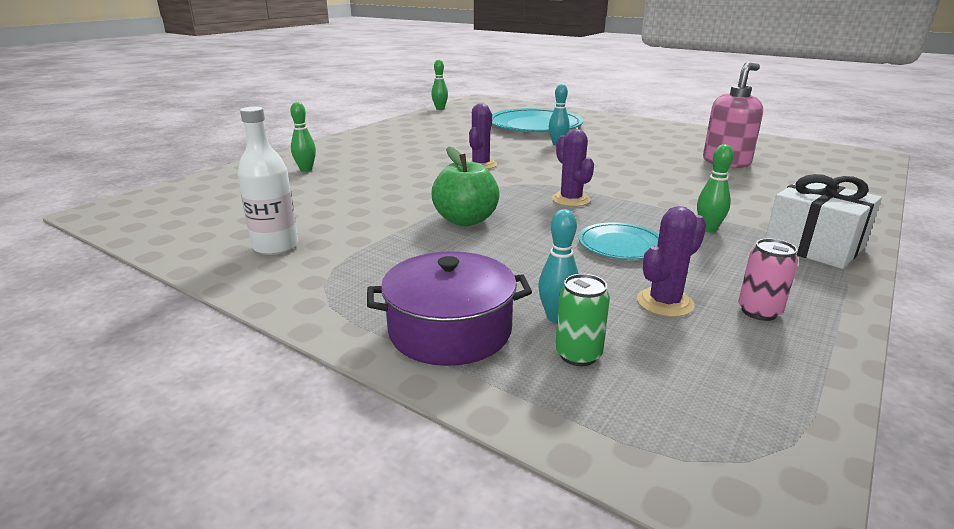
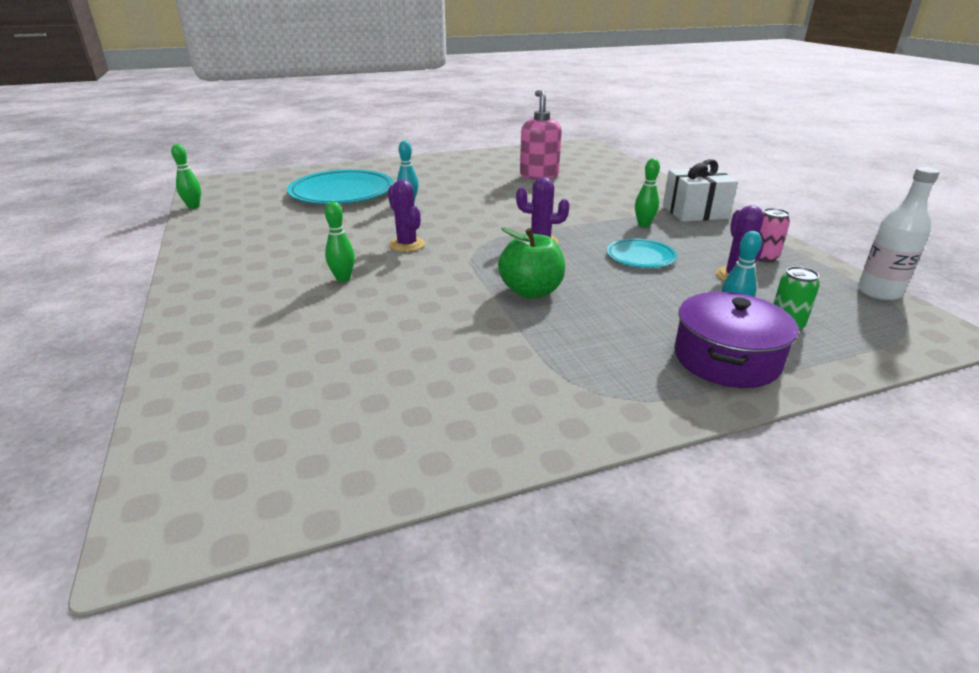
camera: 55 degrees left, 5 degrees up
white bottle [238,107,298,255] -> white bottle moved to [858,167,940,300]
green bowling pin [290,102,316,172] -> green bowling pin moved to [325,202,355,282]

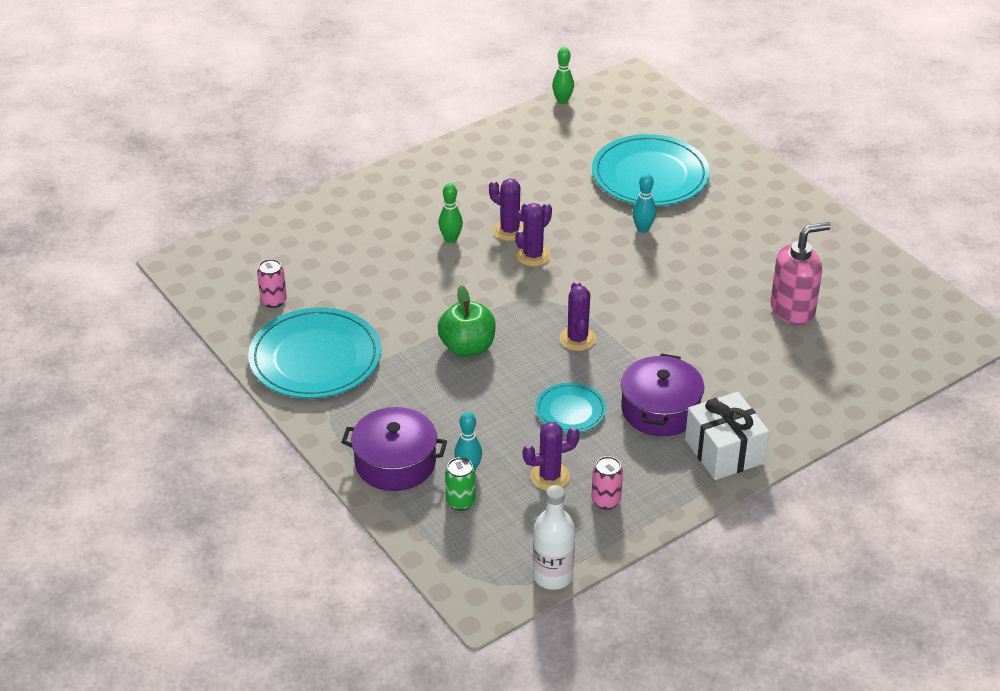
camera: 75 degrees right, 10 degrees up
green bowling pin [635,158,660,227] -> purple pot [621,353,704,436]
none -> turquoise plate [248,307,381,398]
none -> pink can [257,259,287,308]
none -> purple cactus [489,178,530,241]

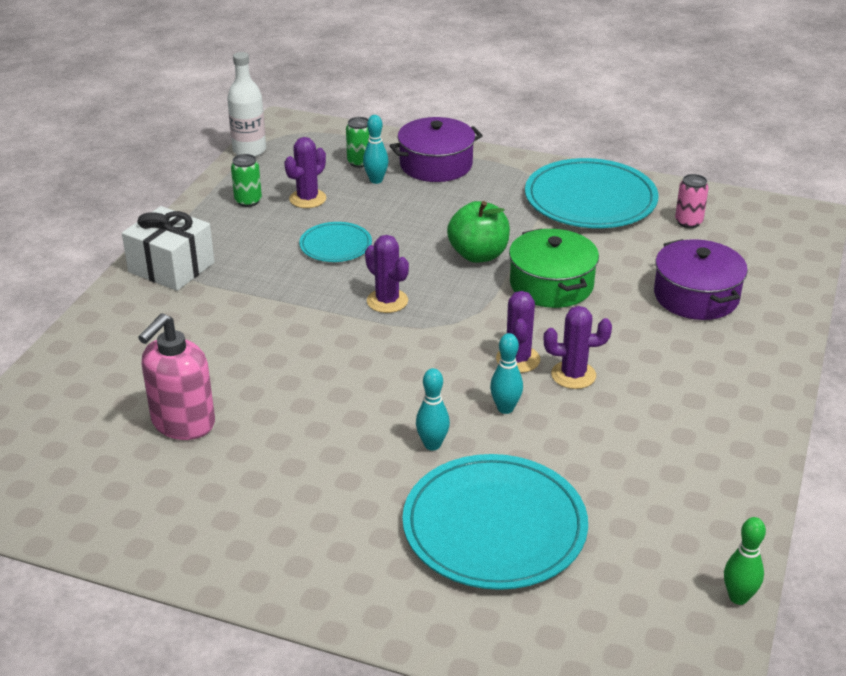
camera: 145 degrees right, 5 degrees down
green bowling pin [439,183,463,243] -> none
pink can [591,456,623,510] -> green can [231,154,262,207]
purple pot [621,353,704,436] -> purple pot moved to [654,239,748,320]
none -> turquoise bowling pin [490,333,523,414]
none -> green pot [509,228,599,308]

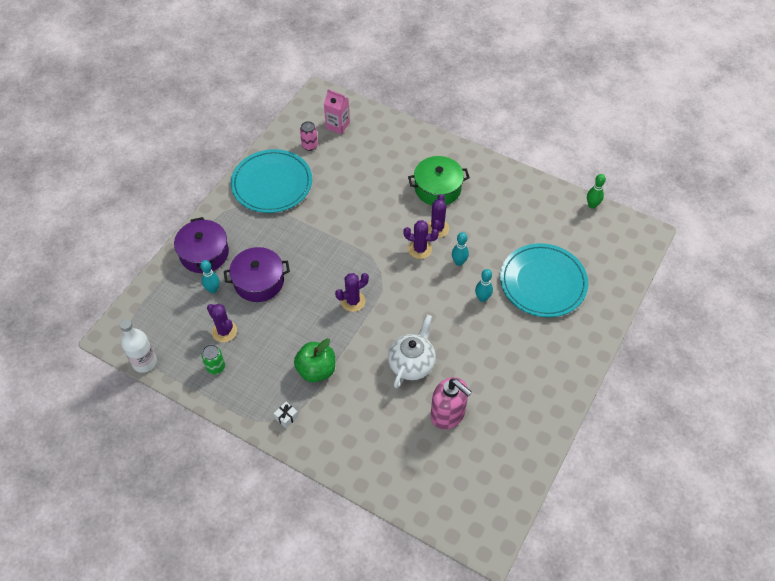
camera: 80 degrees left, 20 degrees up
white gift [122,206,215,291] -> white gift [274,402,298,428], size x0.41
turquoise plate [299,222,372,262] -> none
green can [346,117,369,168] -> none
green apple [447,201,510,263] -> green apple moved to [294,339,335,382]
green pot [509,228,599,308] -> green pot moved to [408,156,470,205]
purple pot [654,239,748,320] -> purple pot moved to [224,247,290,302]
none -> pink carton [324,89,350,134]
none -> white teapot [388,315,436,389]

